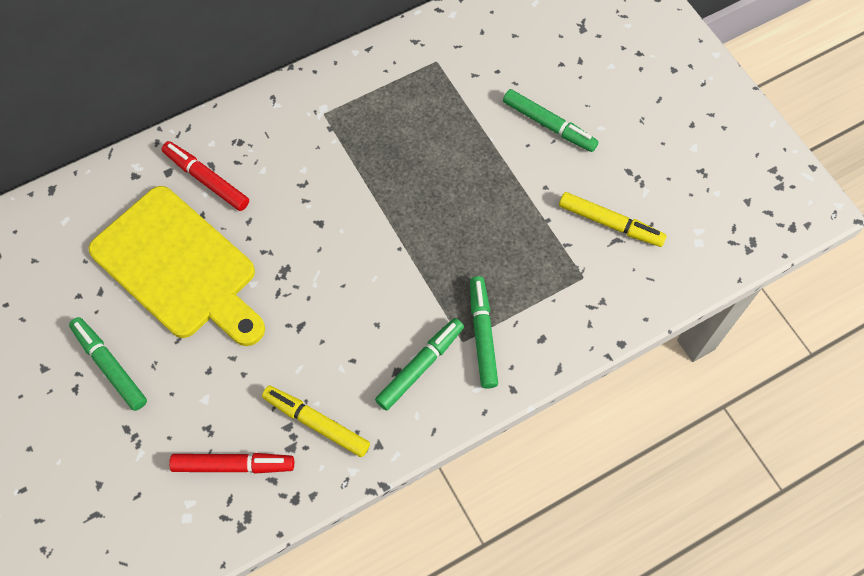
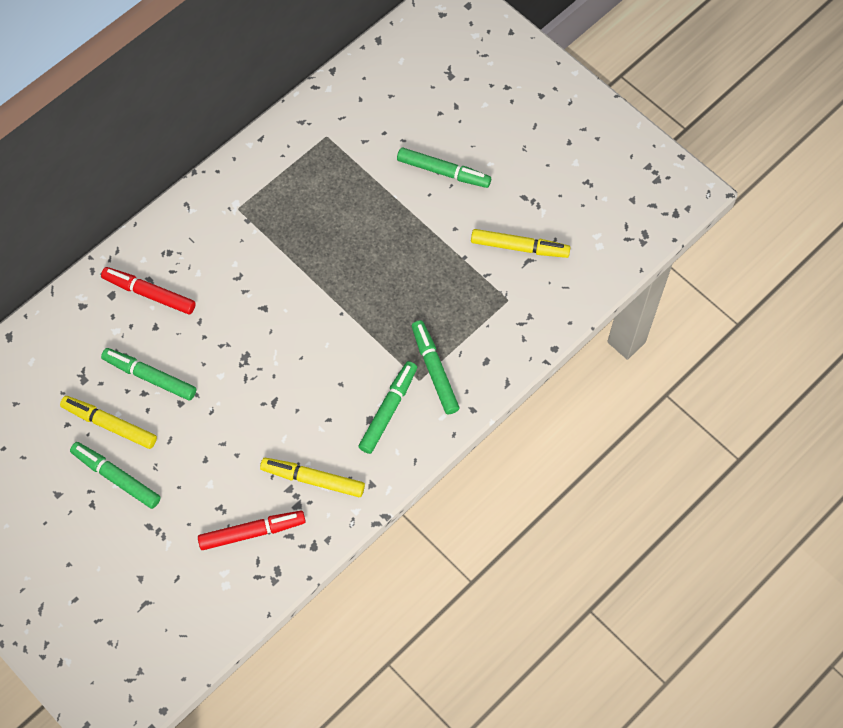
camera: 15 degrees left, 0 degrees up
yellow cutting board [89,186,265,346] -> green marker [101,348,196,401]
none -> yellow marker [60,396,157,449]

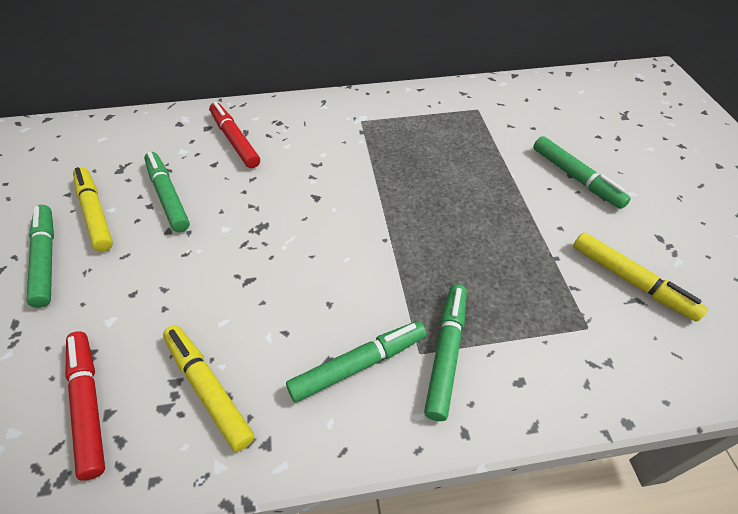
camera: 35 degrees right, 15 degrees down
red marker [198,511,306,550] -> red marker turned 135 degrees counterclockwise [65,331,105,481]

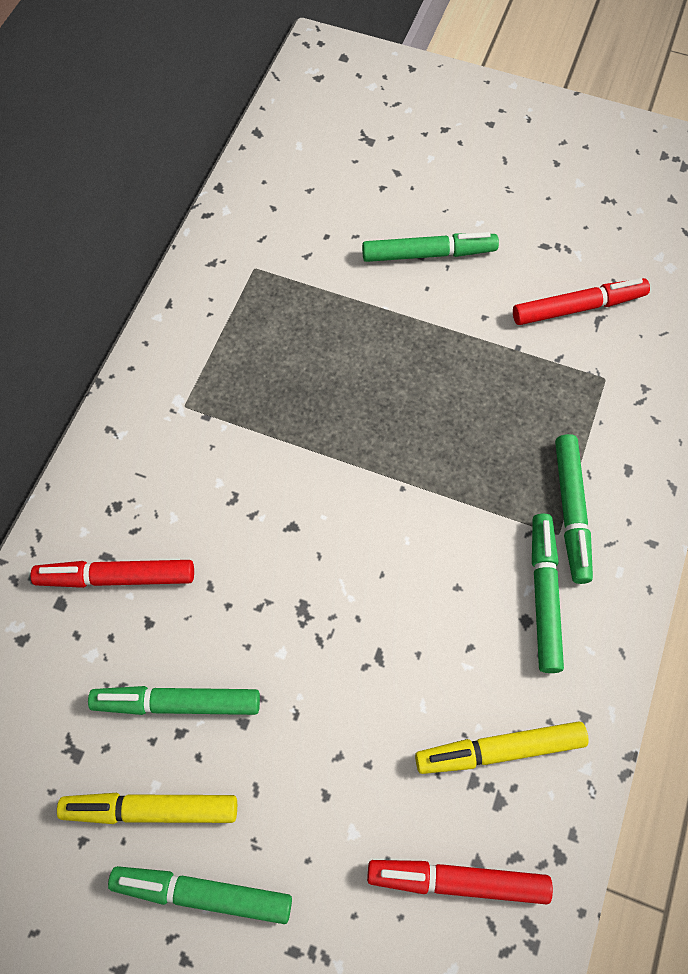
camera: 60 degrees left, 15 degrees up
green marker [424,284,467,421] -> green marker turned 135 degrees counterclockwise [555,434,593,584]
yellow marker [573,233,708,322] -> red marker [513,278,650,325]

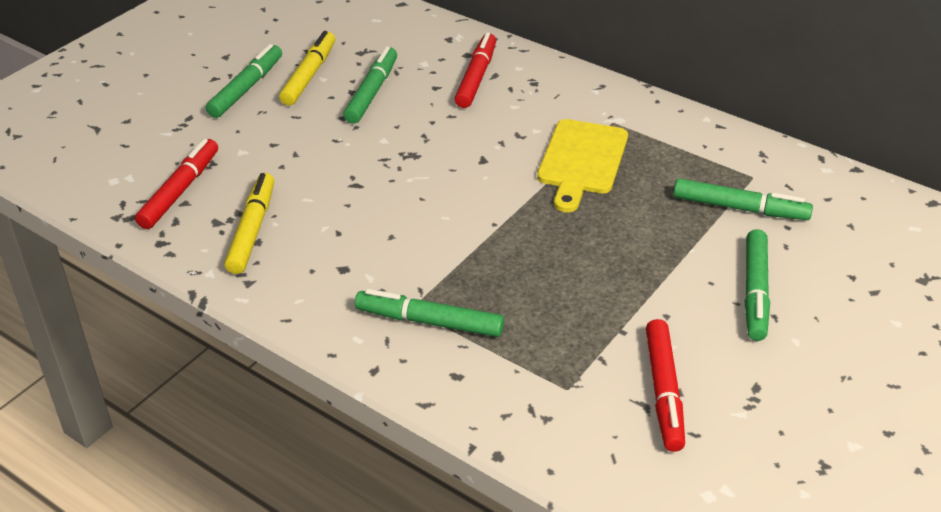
camera: 105 degrees right, 25 degrees down
green marker [532,514,564,673] -> green marker moved to [673,178,813,220]
none -> yellow cutting board [537,119,628,212]

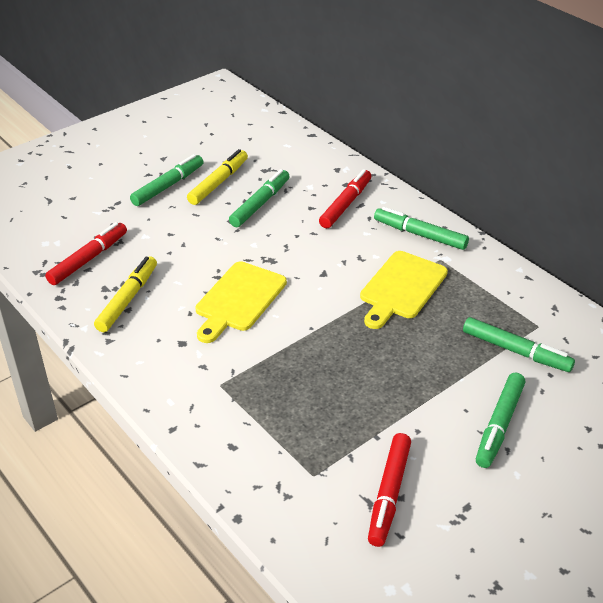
camera: 15 degrees right, 0 degrees up
green marker [355,289,504,337] -> green marker moved to [374,207,469,250]
none -> yellow cutting board [195,261,287,343]

